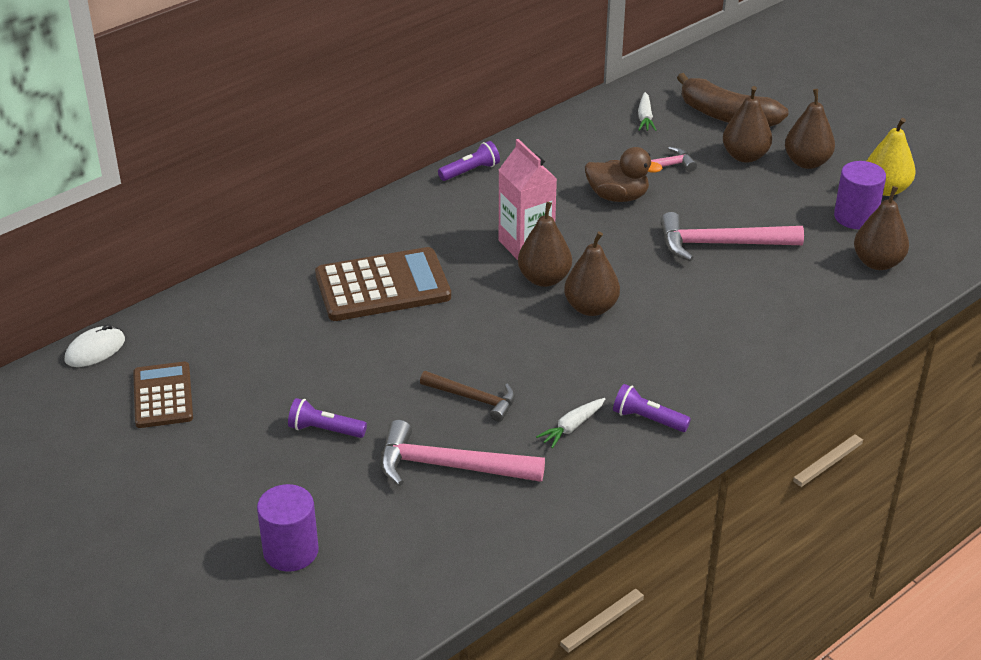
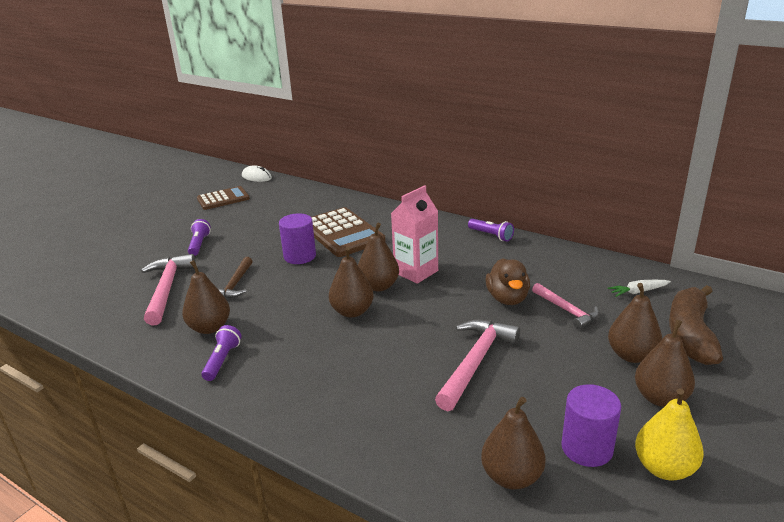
camera: 75 degrees right, 10 degrees down
purple cylinder [257,484,319,572] -> purple cylinder moved to [279,213,316,264]
white carrot [536,398,605,448] -> brown pear [182,260,230,334]
pink hammer [660,212,804,261] -> pink hammer turned 45 degrees clockwise [435,319,521,411]

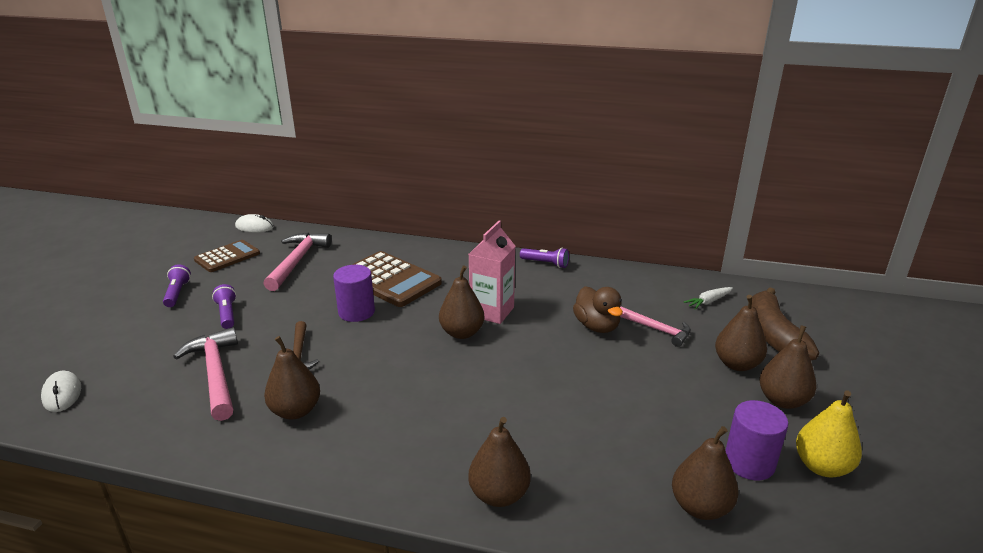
camera: 20 degrees left, 0 degrees up
purple flashlight [201,325,242,381] -> purple flashlight moved to [163,265,191,307]
brown pear [329,247,374,318] -> brown pear moved to [468,417,531,507]
pink hammer [435,319,521,411] -> pink hammer moved to [263,232,332,291]
none -> white mouse [41,371,81,412]

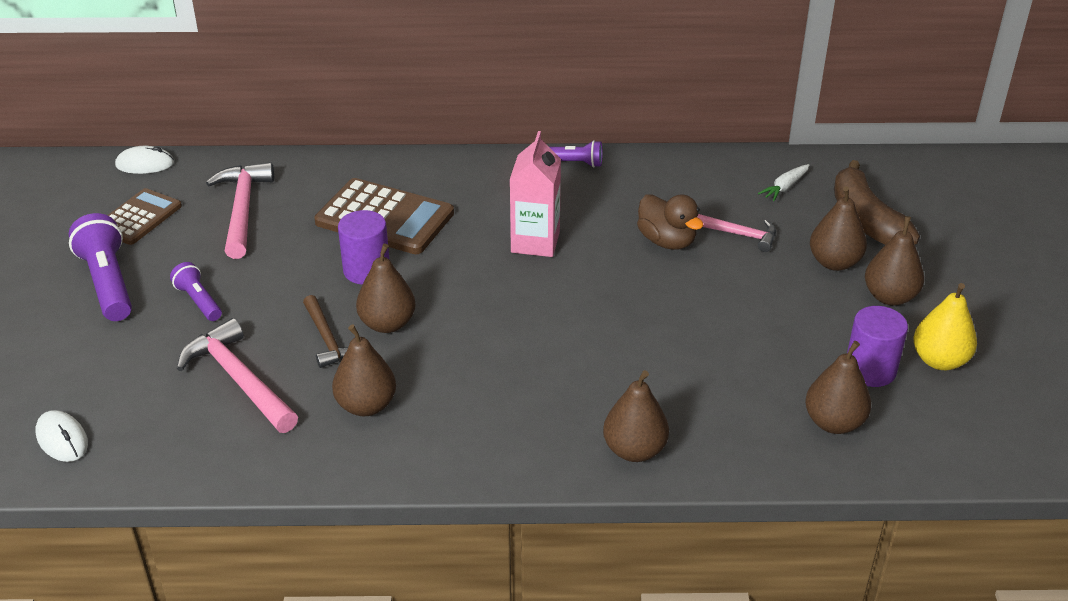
camera: 15 degrees left, 10 degrees up
purple flashlight [163,265,191,307] -> purple flashlight [69,213,132,321], size x1.75
brown pear [439,266,484,339] -> brown pear moved to [356,244,416,333]

